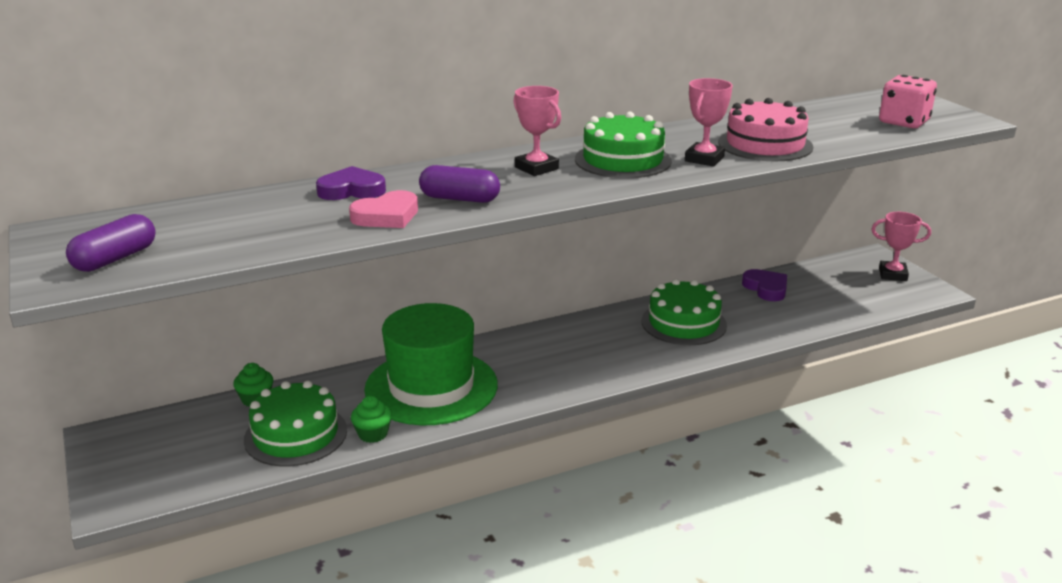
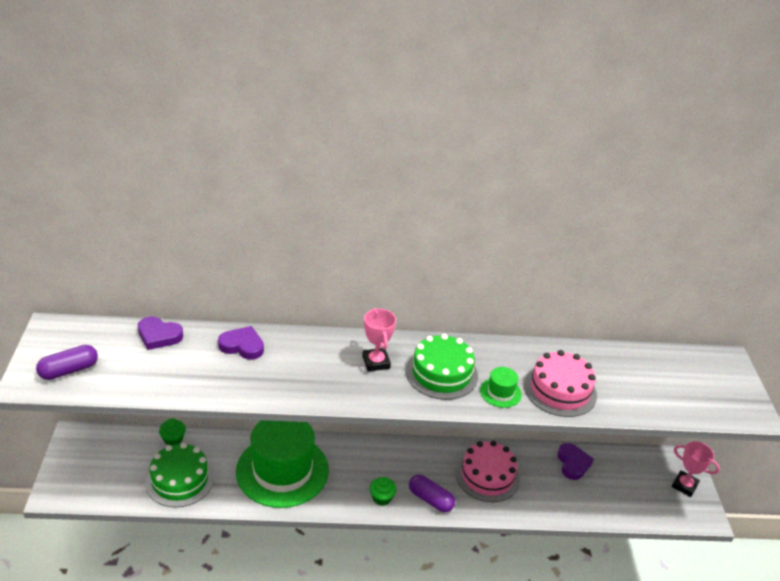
camera: 20 degrees right, 10 degrees up
pink heart [349,190,418,228] -> none
green cupcake [351,396,392,443] -> green cupcake moved to [370,477,397,506]
purple capsule [419,165,500,203] -> purple capsule moved to [409,475,455,512]
green cake [642,279,727,345] -> pink cake [456,441,520,502]
pink trophy [685,78,733,166] -> green hat [480,367,522,408]
pink dice [879,75,937,128] -> none
none -> purple heart [138,316,183,350]

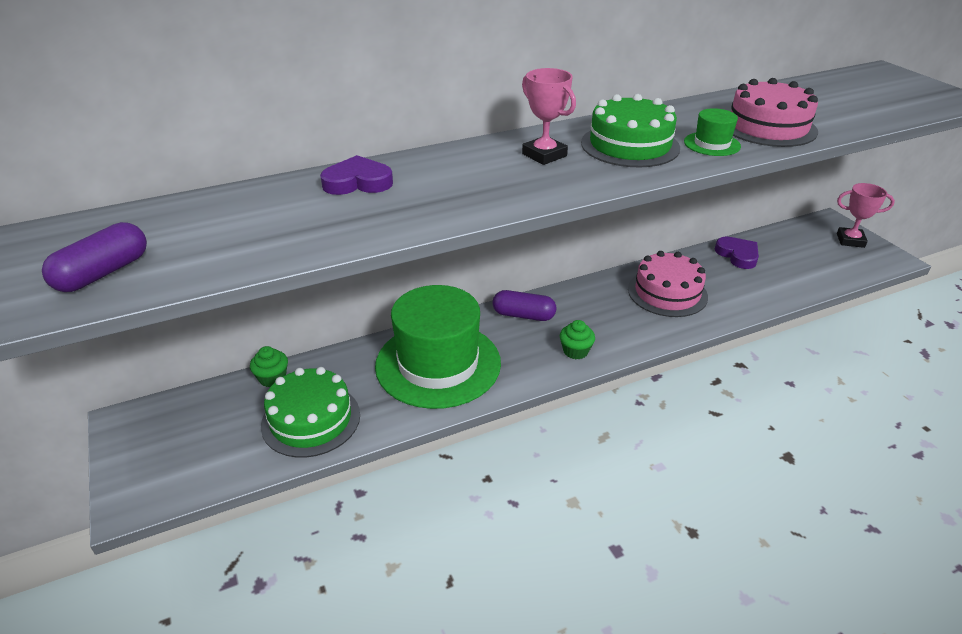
camera: 20 degrees left, 0 degrees up
purple heart [138,316,183,350] -> none
purple capsule [409,475,455,512] -> purple capsule moved to [493,290,556,321]

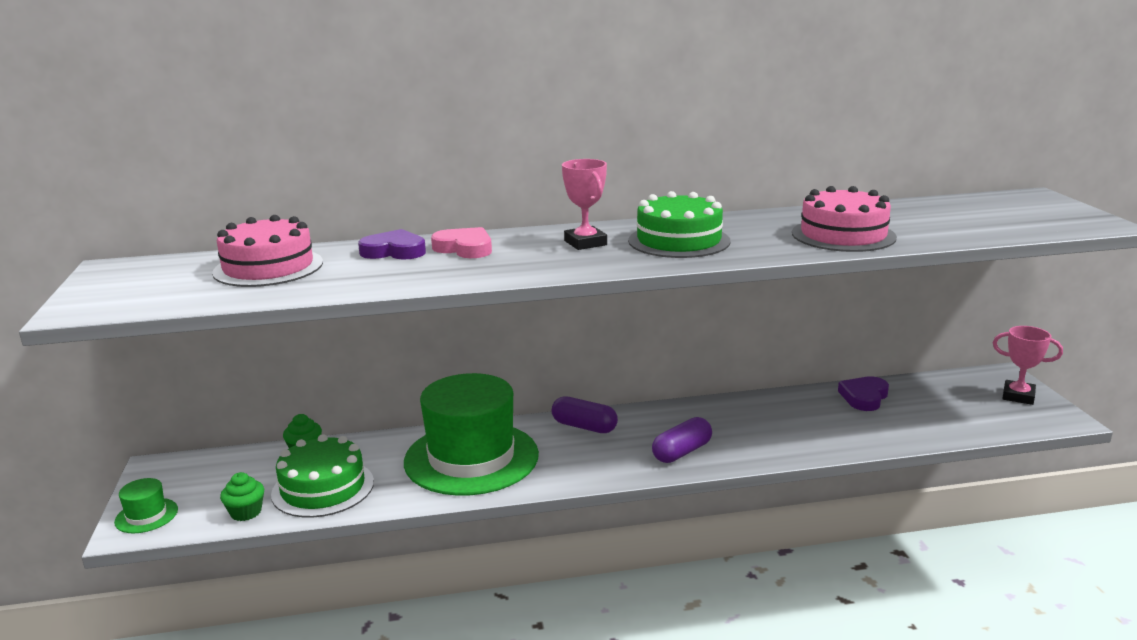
camera: 15 degrees right, 15 degrees down
purple capsule [42,222,147,292] -> purple capsule moved to [652,417,712,463]
green cupcake [560,320,595,359] -> green cupcake moved to [220,472,264,521]
pink cake [628,251,708,317] -> pink cake moved to [212,215,323,287]
green hat [684,108,741,156] -> green hat moved to [114,478,178,533]
purple heart [715,237,759,269] -> purple heart turned 135 degrees counterclockwise [838,376,889,411]
none -> pink heart [431,227,492,258]

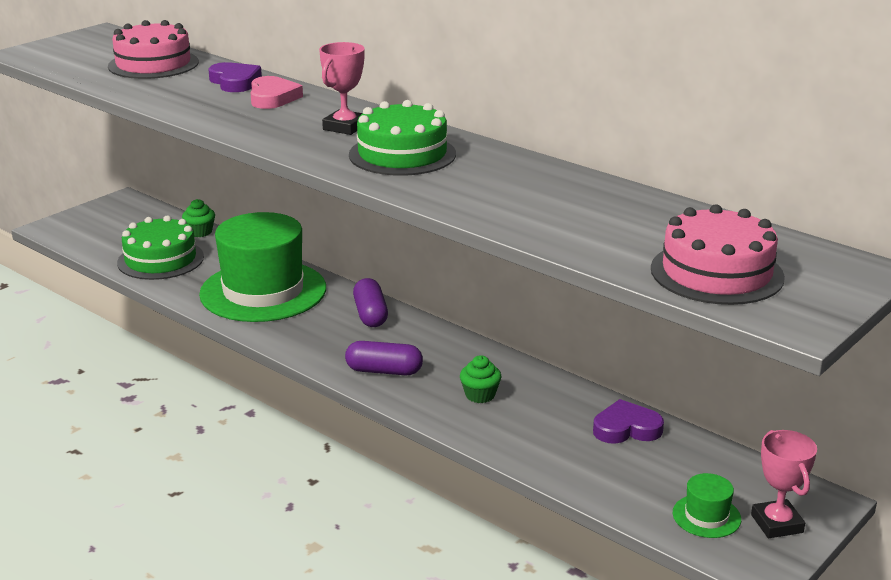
camera: 50 degrees right, 5 degrees up
green hat [114,478,178,533] -> green hat moved to [673,473,741,538]
green cupcake [220,472,264,521] -> green cupcake moved to [460,355,501,403]
pink cake [792,186,897,252] -> pink cake moved to [651,204,785,305]

